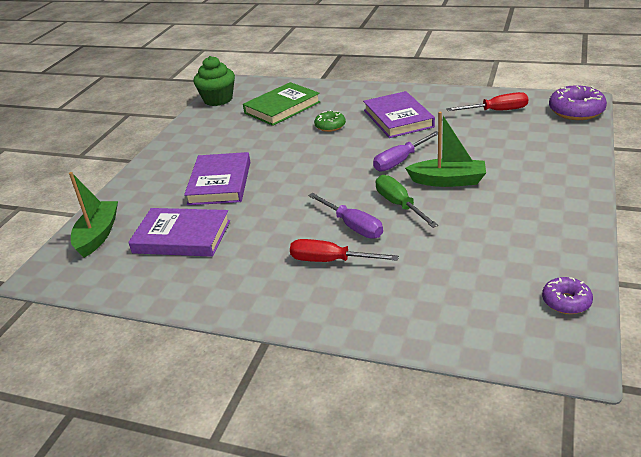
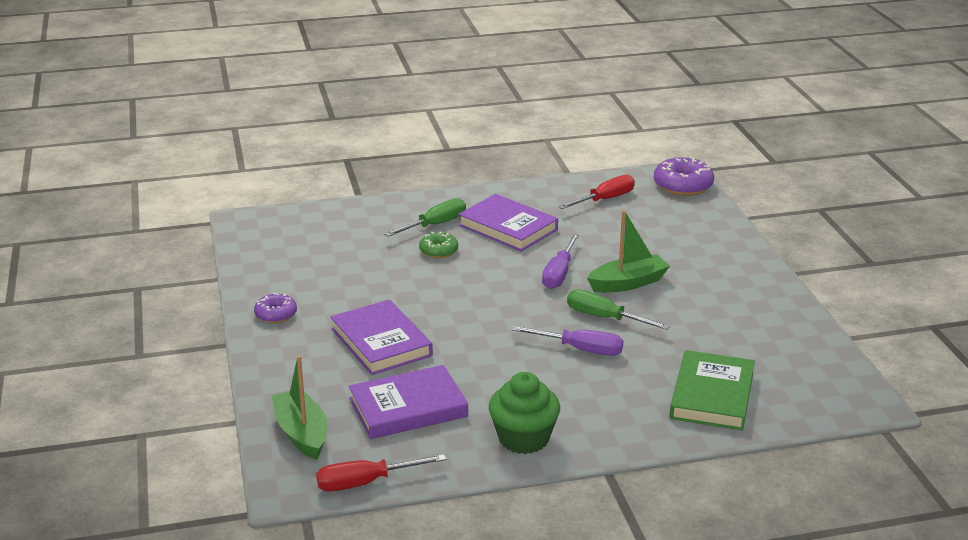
camera: 35 degrees left, 5 degrees down
green cupcake [193,56,235,106] -> green cupcake moved to [489,372,560,454]
green book [243,82,320,126] -> green book moved to [669,350,755,431]
red screwdriver [290,239,399,262] -> red screwdriver moved to [316,454,446,492]
purple donut [542,277,593,314] -> purple donut moved to [254,293,297,323]
none -> green screwdriver [384,198,466,237]

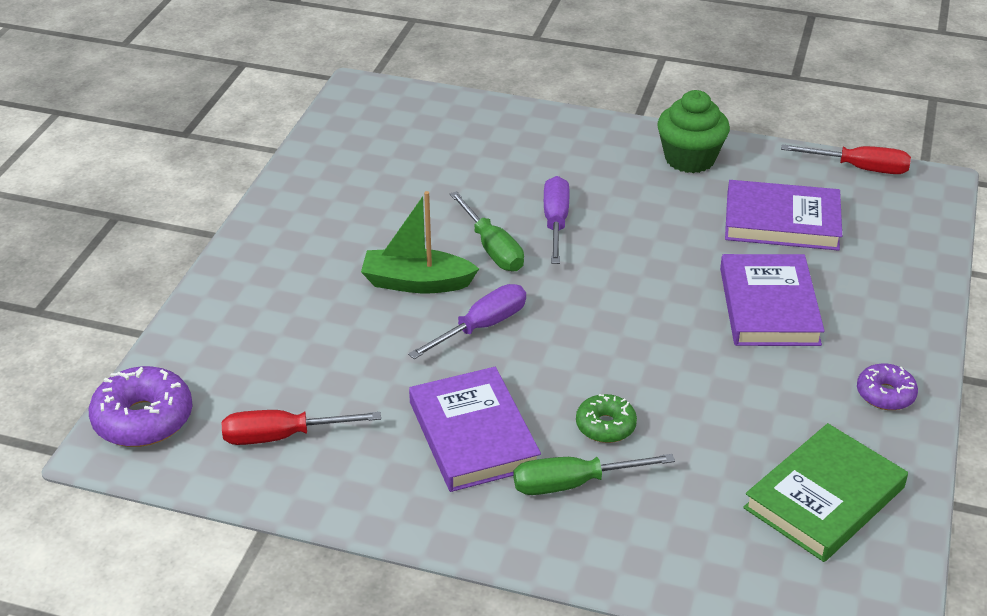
camera: 150 degrees left, 10 degrees up
green boat [272,355,327,460] -> none
purple screwdriver [511,326,623,356] -> purple screwdriver turned 45 degrees clockwise [544,176,570,264]
green book [669,350,755,431] -> green book moved to [743,423,908,562]

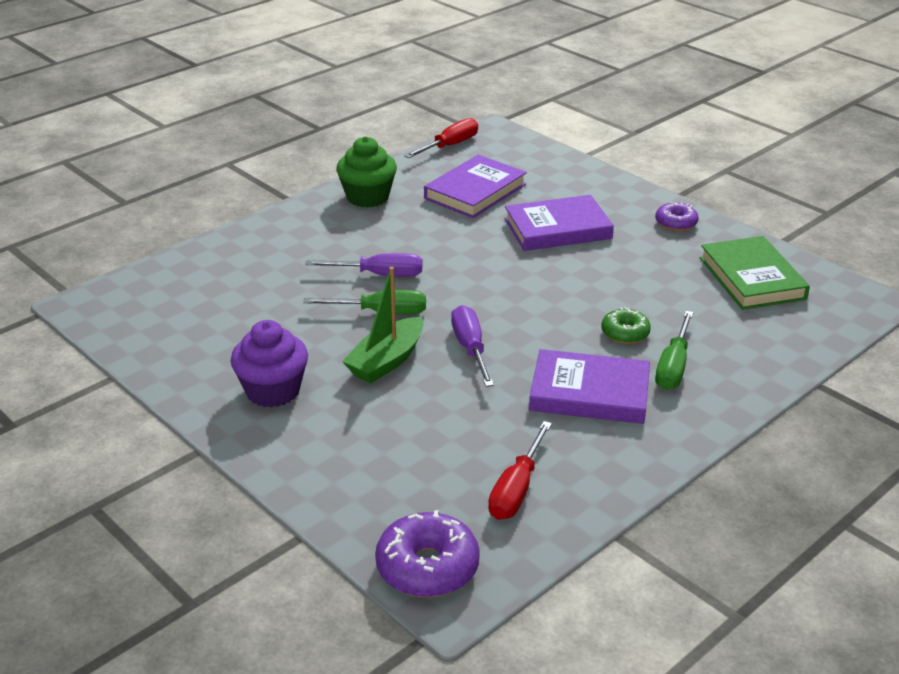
camera: 60 degrees left, 5 degrees down
purple screwdriver [544,176,570,264] -> purple screwdriver turned 150 degrees clockwise [305,253,422,277]
purple book [720,254,825,346] -> purple book turned 45 degrees counterclockwise [504,195,614,251]
none -> purple cupcake [231,320,308,408]

